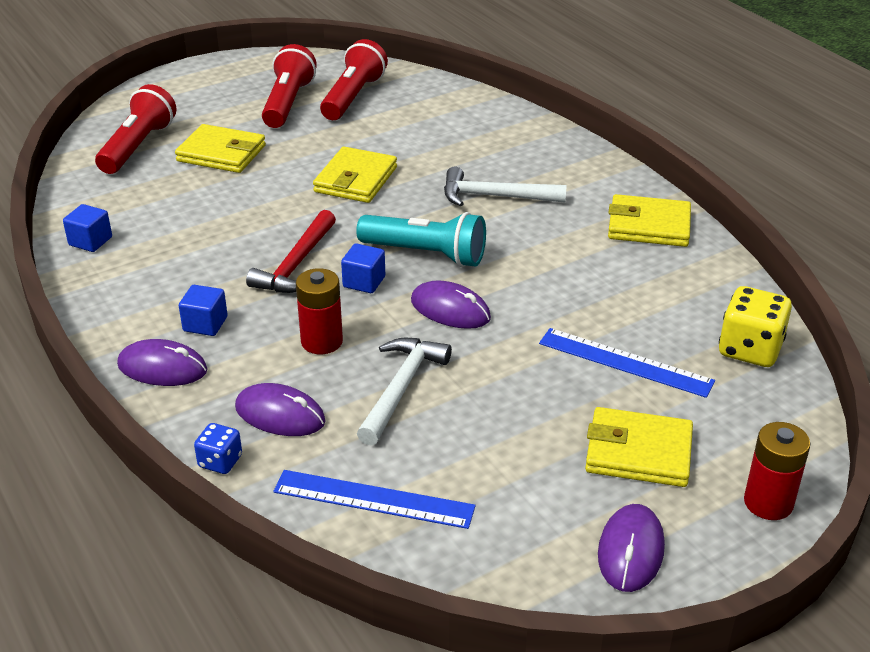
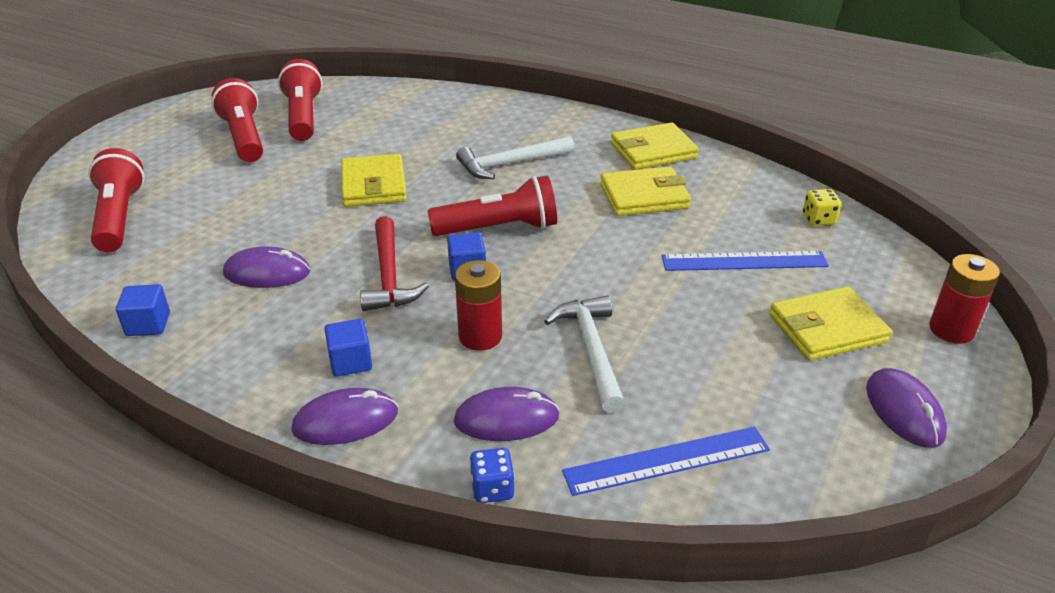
camera: 30 degrees left, 0 degrees up
yellow wallet [175,124,266,173] -> yellow wallet moved to [600,166,691,216]
turquoise flashlight [356,212,486,267] -> red flashlight [427,175,557,236]
purple mouse [411,280,491,329] -> purple mouse moved to [223,246,310,288]
yellow dice [719,286,792,367] -> yellow dice [803,189,841,226], size x0.56

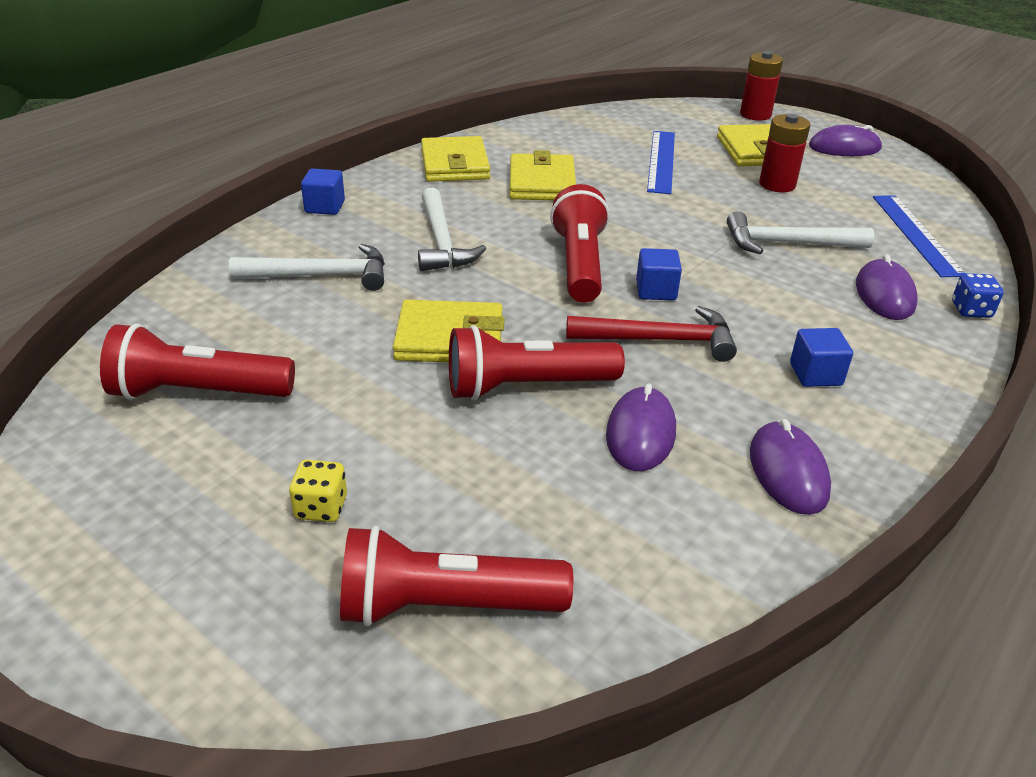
camera: 80 degrees left, 0 degrees up
blue cube [116,284,170,336] -> blue cube moved to [301,168,345,215]
red flashlight [211,78,263,162] -> red flashlight moved to [449,325,625,401]
purple mouse [291,388,398,445] -> purple mouse moved to [750,419,831,515]
red battery [455,260,502,350] -> red battery moved to [759,114,810,192]
yellow dice [803,189,841,226] -> yellow dice moved to [289,460,347,522]
none -> white hammer [229,244,385,291]

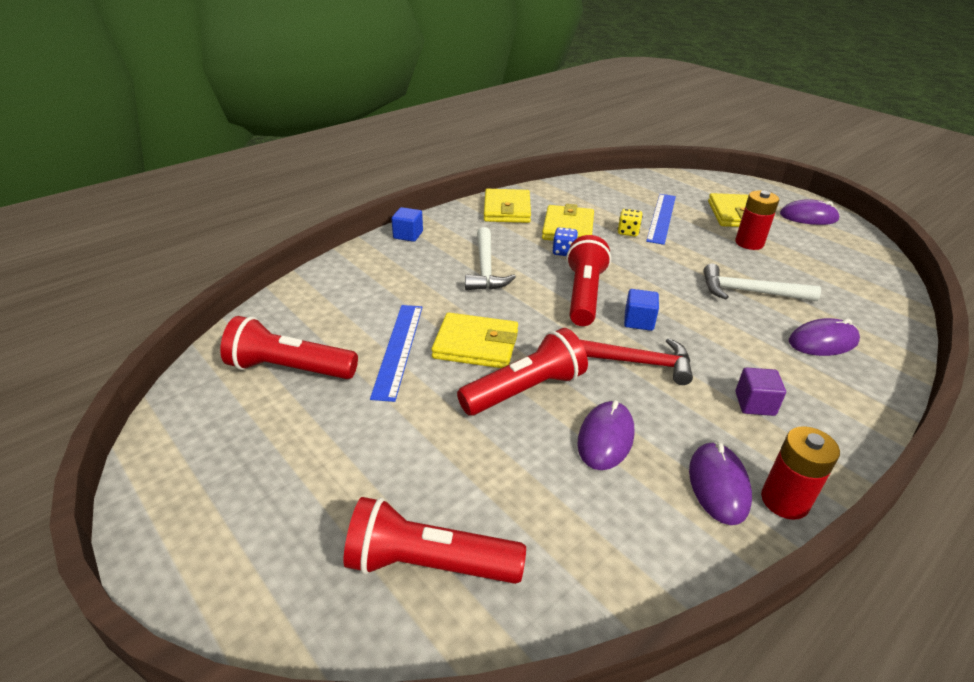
camera: 10 degrees right, 0 degrees up
white hammer [229,244,385,291] -> none
yellow dice [289,460,347,522] -> yellow dice moved to [618,209,643,237]
red flashlight [449,325,625,401] -> red flashlight turned 150 degrees clockwise [457,328,588,416]
red battery [740,51,783,121] -> red battery moved to [761,426,840,520]
blue cube [790,328,853,387] -> purple cube [735,367,786,416]
purple mouse [856,254,918,320] -> purple mouse turned 60 degrees clockwise [789,318,860,356]
blue ruler [873,195,965,277] -> blue ruler moved to [370,305,423,402]
blue dice [952,273,1004,318] -> blue dice moved to [552,227,578,256]

